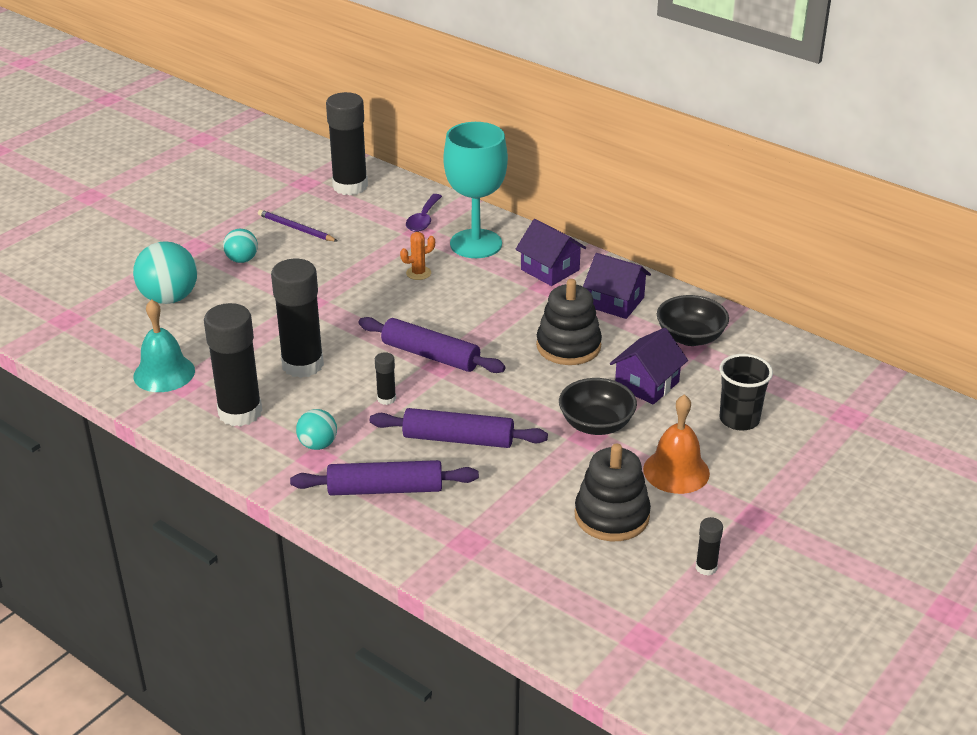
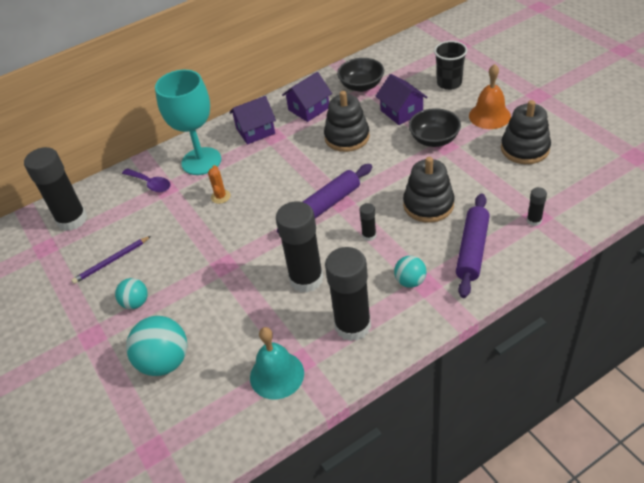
camera: 65 degrees left, 10 degrees up
purple rolling pin [370,408,548,448] -> black stacking toy [403,157,454,223]
black glue stick [696,517,723,576] -> black glue stick moved to [527,187,547,226]

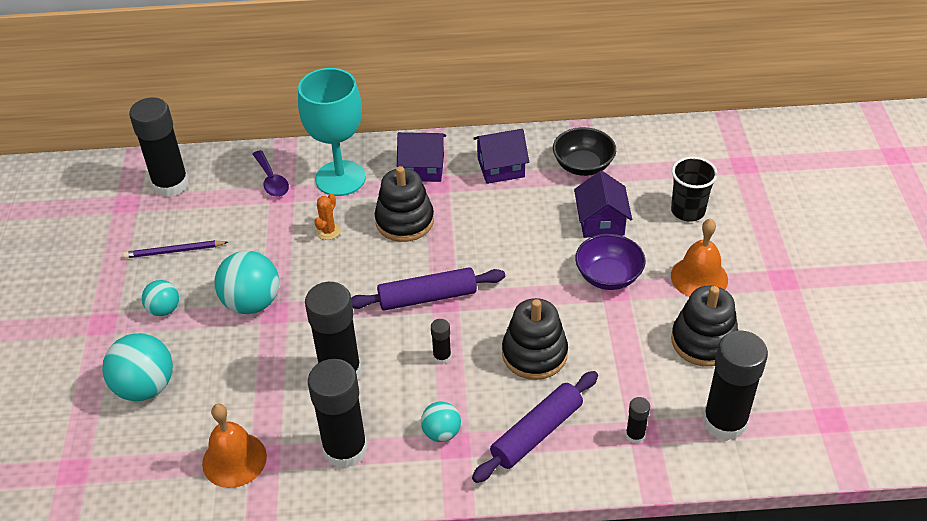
camera: 25 degrees right, 0 degrees up
turquoise bell [250,327,304,400] -> orange bell [202,404,267,488]
black stacking toy [324,91,370,152] -> black stacking toy moved to [375,166,434,242]
black bowl [408,108,461,147] -> purple bowl [575,234,646,290]
none -> turquoise ball [214,251,279,314]
none -> black glue stick [703,330,768,441]

